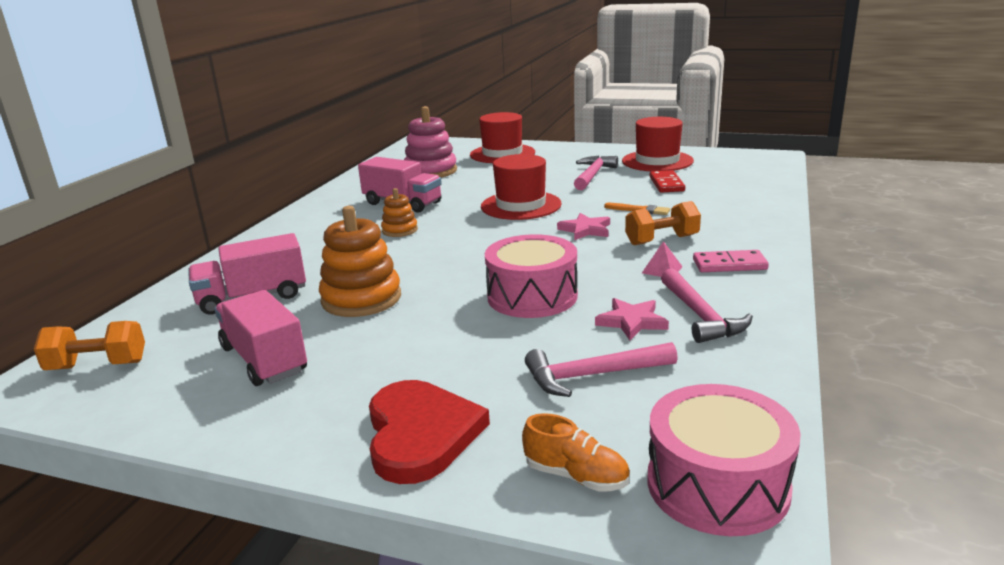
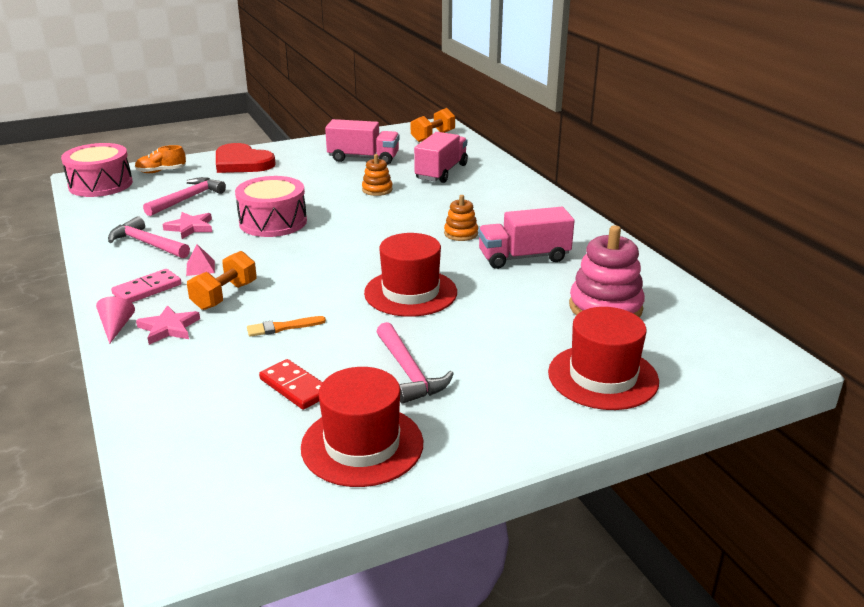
camera: 135 degrees right, 5 degrees up
orange stacking toy [319,206,401,317] -> orange stacking toy [362,154,393,196], size x0.55
pink star [557,213,610,240] -> pink star moved to [136,305,200,345]
none -> pink cone [96,296,135,344]

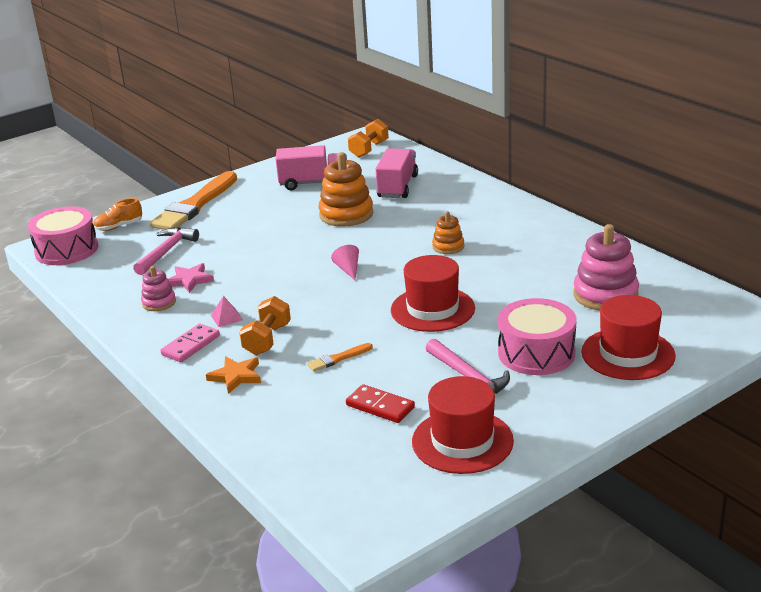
camera: 10 degrees left, 0 degrees up
pink cone [96,296,135,344] -> pink cone moved to [331,245,359,280]
pink hammer [108,216,190,258] -> pink stacking toy [141,266,176,311]
pink star [136,305,200,345] -> orange star [206,356,261,394]
red heart [216,143,276,173] -> orange brush [150,171,237,230]
pink drum [235,176,307,237] -> pink drum moved to [498,298,576,375]
orange stacking toy [362,154,393,196] -> orange stacking toy [318,152,373,227], size x1.82
pink truck [478,207,575,269] -> none

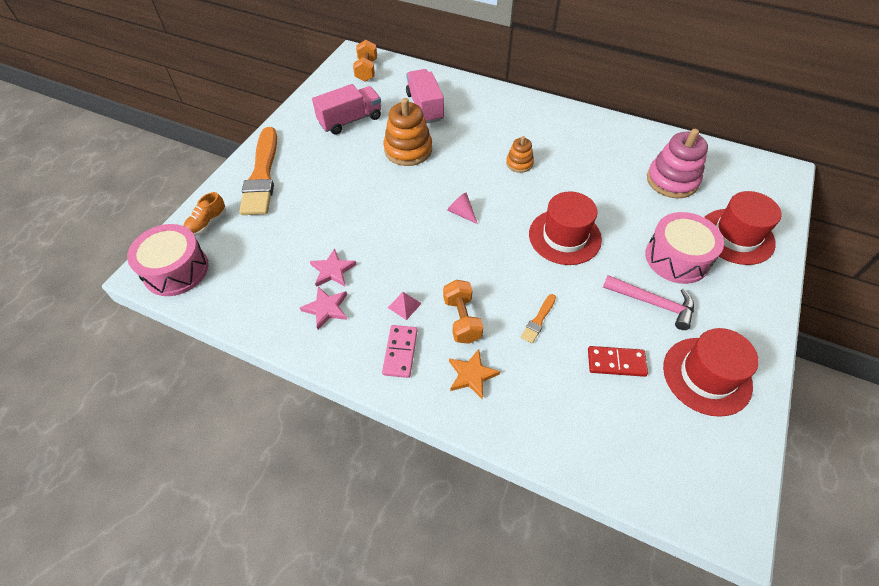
camera: 30 degrees left, 25 degrees up
pink hammer [133,227,199,275] -> none
pink stacking toy [141,266,176,311] -> pink star [300,287,347,330]

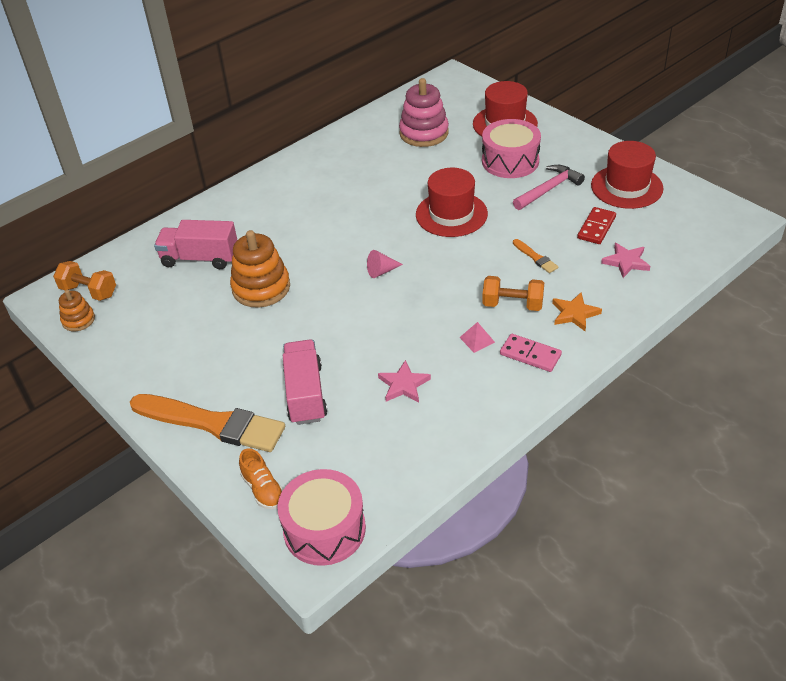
camera: 65 degrees left, 10 degrees down
pink star [300,287,347,330] -> pink star moved to [601,243,650,278]
pink truck [312,84,381,135] -> pink truck moved to [283,340,327,425]
orange stacking toy [506,136,534,173] -> orange stacking toy moved to [59,290,95,331]

